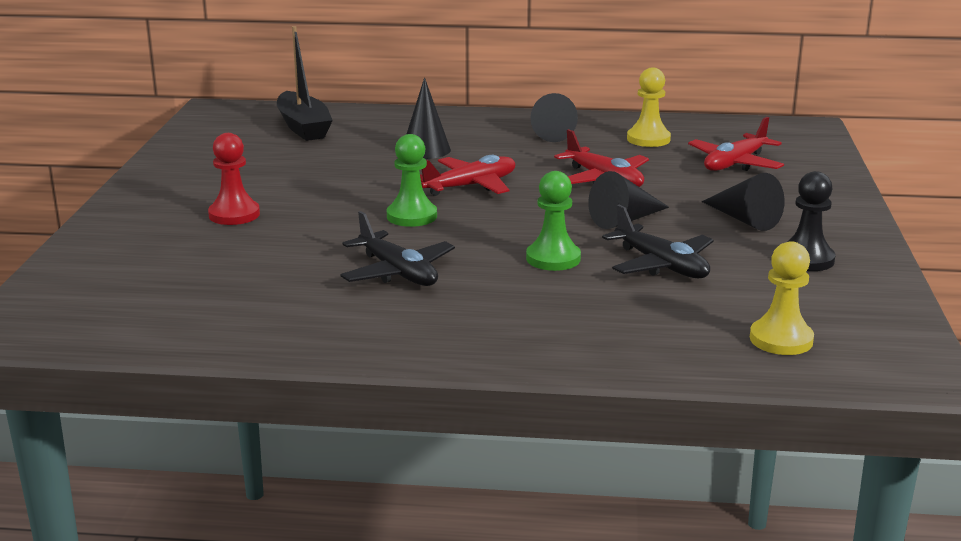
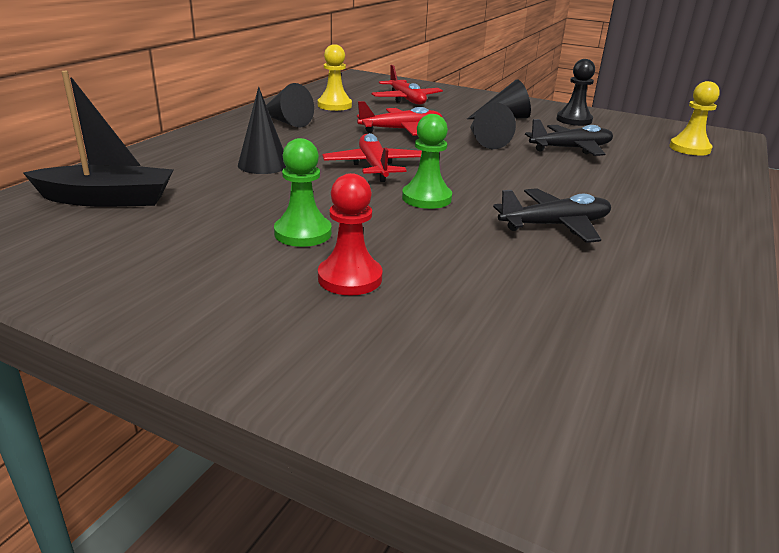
camera: 70 degrees left, 5 degrees up
green pawn [526,171,581,271] -> green pawn moved to [274,138,332,247]

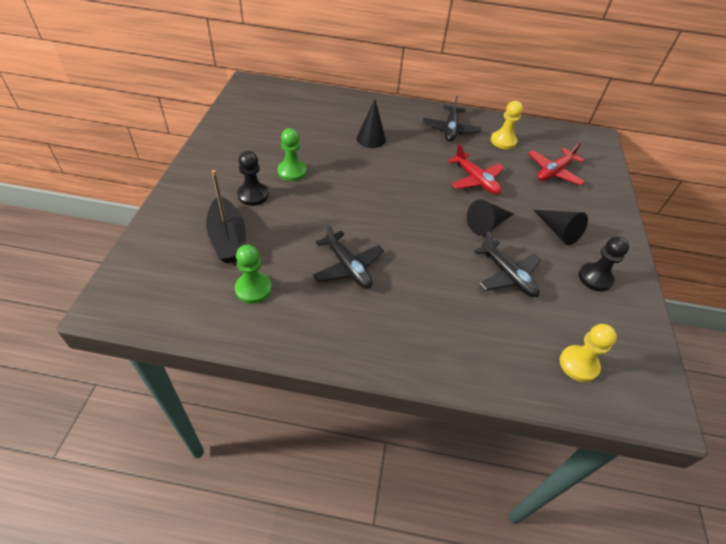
camera: 70 degrees right, 20 degrees up
black boat [23,71,173,207] -> black boat moved to [206,170,246,263]
black cone [266,83,314,128] -> black plane [423,95,481,142]
red pawn [318,173,383,296] -> black pawn [237,151,269,206]
red plane [322,133,422,182] -> none
green pawn [402,114,452,209] -> green pawn moved to [235,244,272,304]

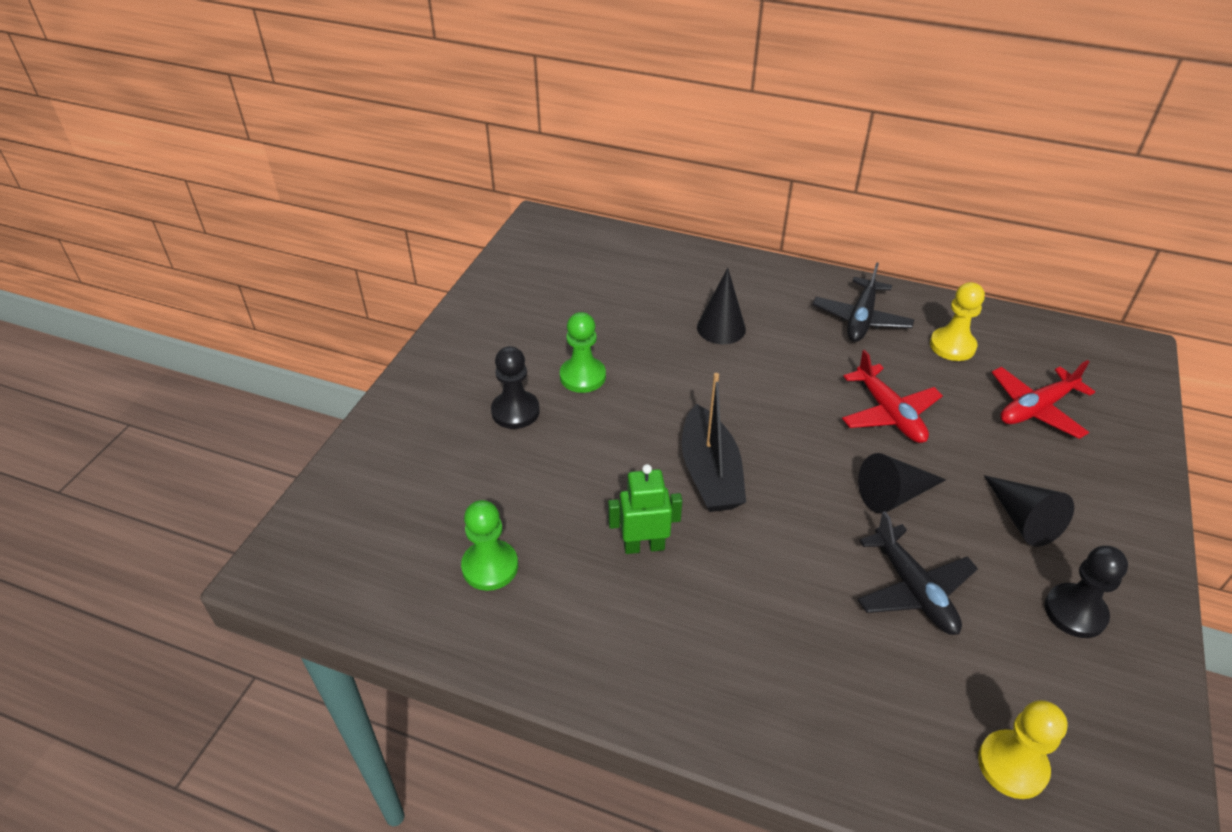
camera: 15 degrees right, 5 degrees down
black boat [206,170,246,263] -> black boat moved to [682,373,746,512]
black plane [313,223,384,289] -> green robot [608,464,682,554]

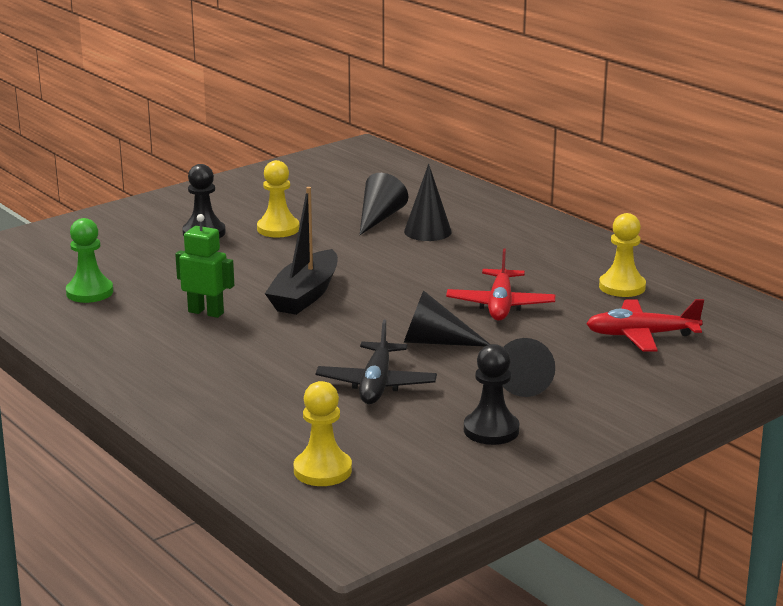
camera: 30 degrees right, 20 degrees down
green pawn [560,312,606,393] -> yellow pawn [257,160,299,237]
black plane [813,262,914,342] -> none
none -> black cone [360,173,408,235]

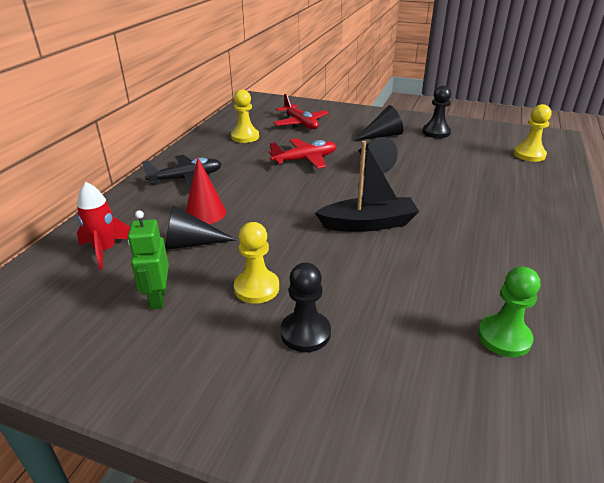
camera: 120 degrees left, 10 degrees up
green robot [175,214,234,318] -> green robot moved to [128,210,169,309]
black plane [316,319,437,404] -> black plane moved to [142,155,222,189]
black cone [404,164,452,241] -> red cone [186,157,226,224]
none -> red rocket [77,182,130,270]

